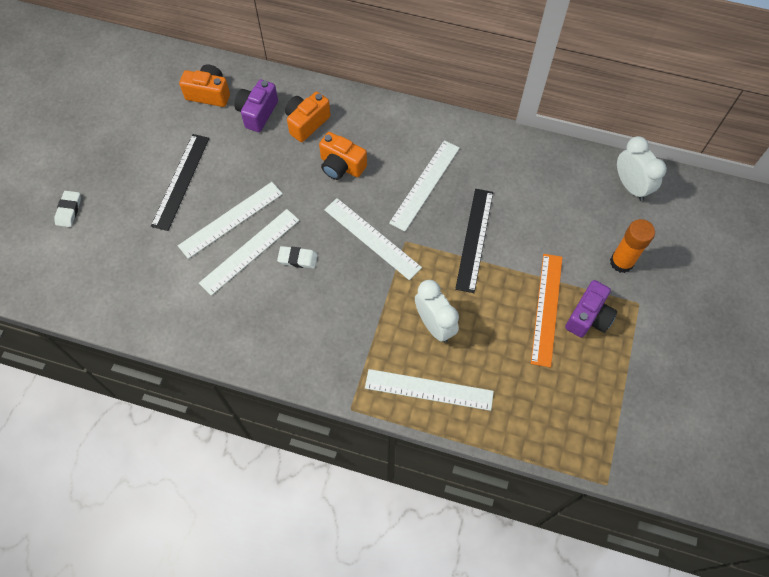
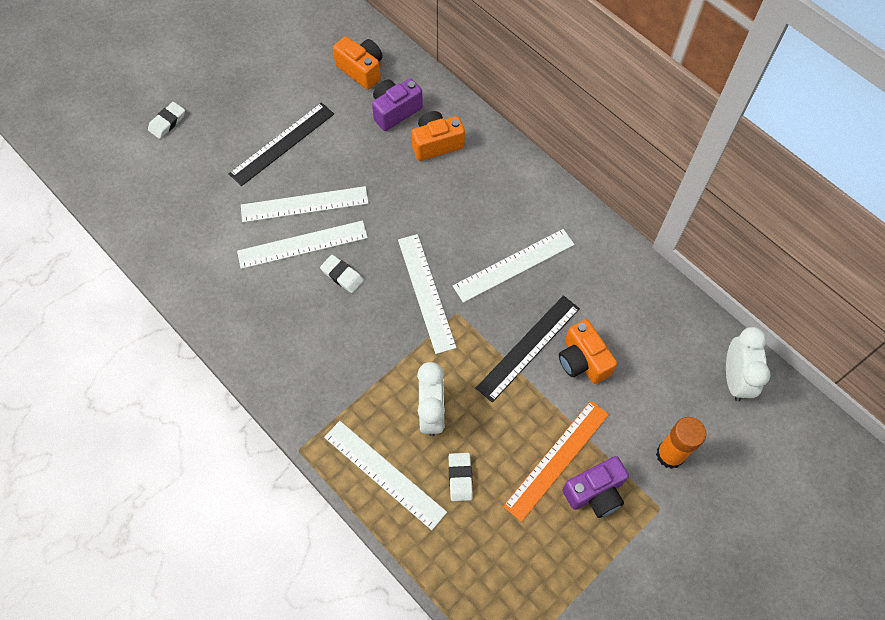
camera: 30 degrees right, 0 degrees up
orange camera [319,132,367,180] -> orange camera moved to [559,319,617,384]
none -> white eraser [449,453,473,501]

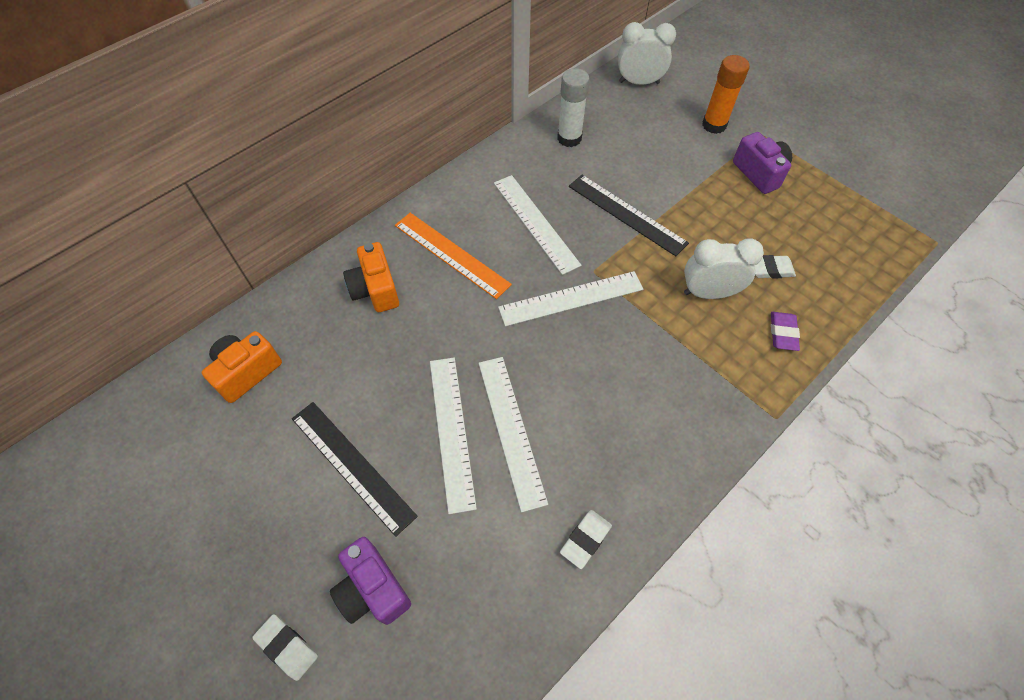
camera: 90 degrees left, 5 degrees down
white eraser [320,255,364,293] -> white eraser moved to [560,510,612,569]
white ruler [324,421,447,530] -> purple eraser [771,312,800,351]
purple camera [372,78,423,131] -> purple camera moved to [330,537,411,625]
orange ruler [503,401,609,522] -> orange ruler moved to [395,213,512,299]
orange camera [559,319,617,384] -> none
none -> white glue stick [557,68,590,147]

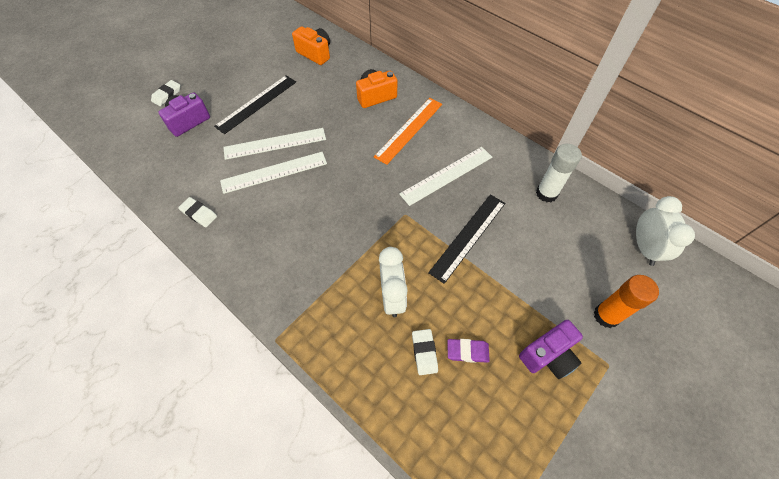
camera: 85 degrees right, 0 degrees up
white ruler [498,271,643,327] -> none
purple eraser [771,312,800,351] -> purple eraser moved to [448,339,490,363]

